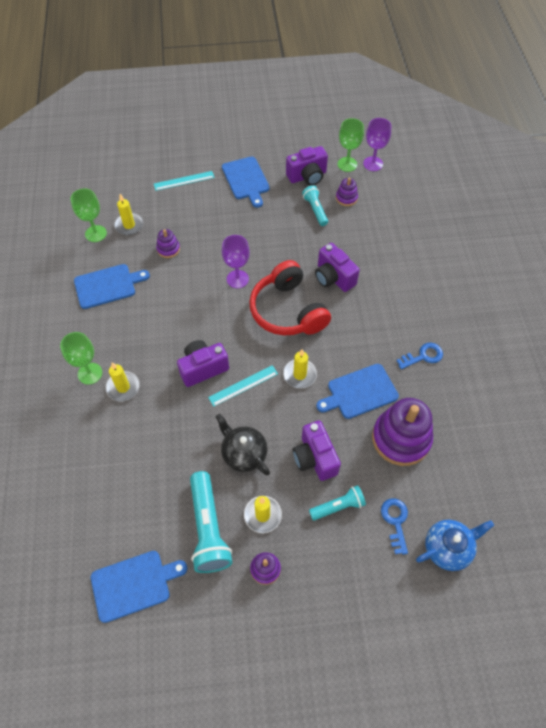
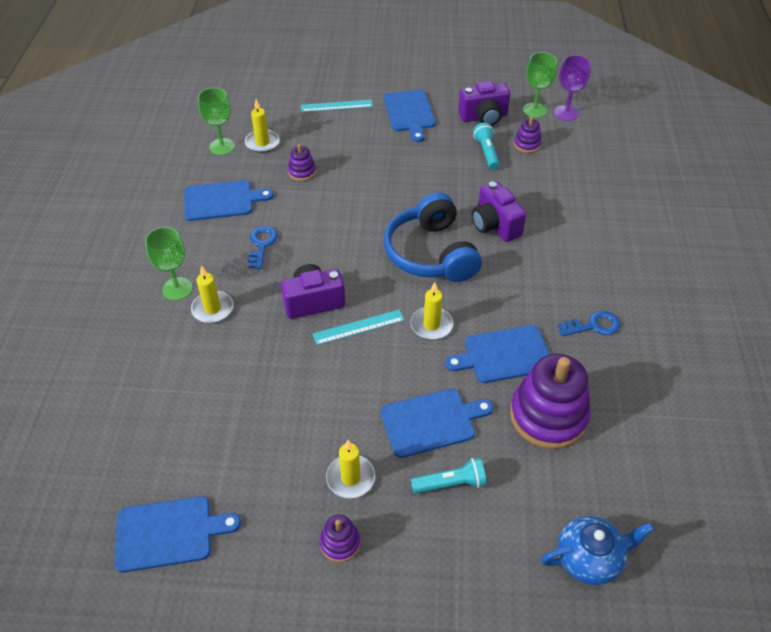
camera: 10 degrees right, 10 degrees down
turquoise flashlight [190,471,232,573] -> none
black teapot [216,414,270,476] -> none
purple goblet [222,235,250,288] -> none
red headphones [249,260,331,335] -> blue headphones [384,192,482,282]
purple camera [293,420,341,481] -> blue cutting board [381,389,493,458]
blue key [381,498,408,555] -> blue key moved to [248,226,278,269]

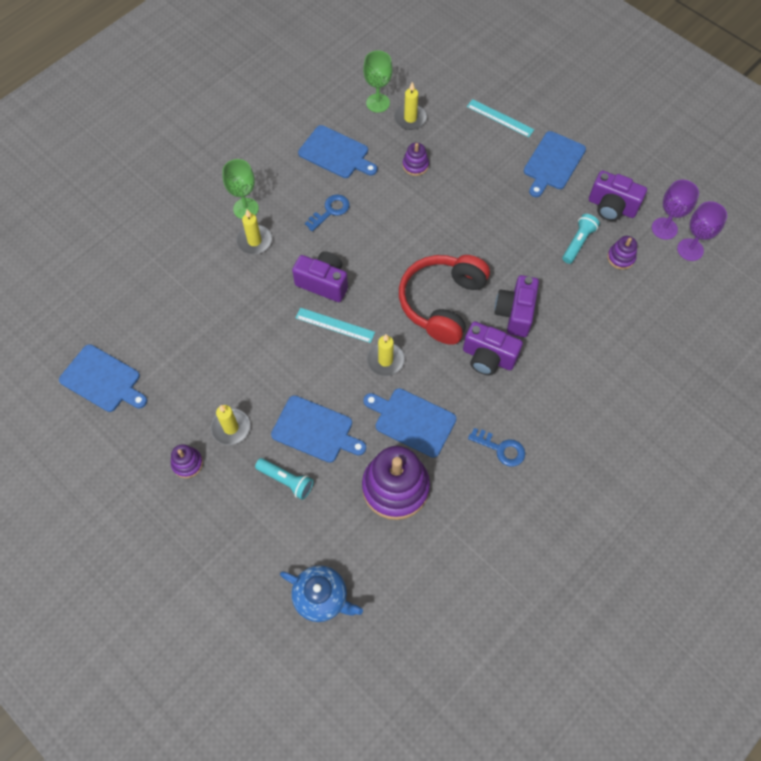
camera: 40 degrees right, 15 degrees up
blue headphones [384,192,482,282] -> red headphones [399,255,490,345]
green goblet [523,52,557,118] -> purple goblet [652,180,699,240]
none -> purple camera [463,321,523,375]

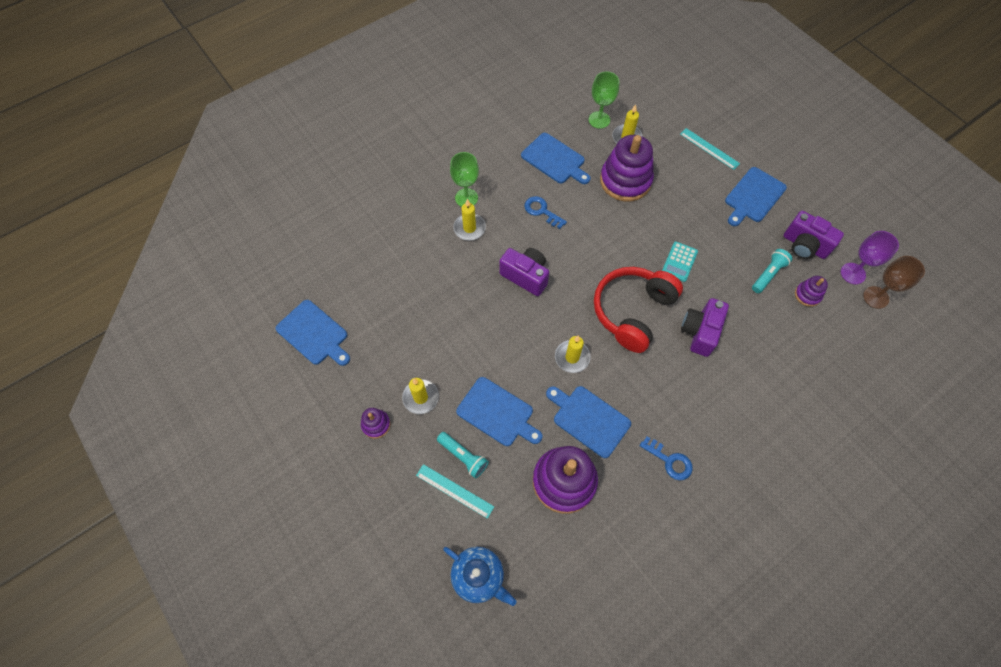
camera: 10 degrees right, 0 degrees up
turquoise ruler [296,308,375,343] -> turquoise ruler moved to [416,464,494,519]
blue key [305,194,350,231] -> blue key turned 105 degrees counterclockwise [524,196,567,229]
purple stacking toy [402,143,429,176] -> purple stacking toy [600,135,654,202], size x2.14
purple camera [463,321,523,375] -> none
purple goblet [677,201,727,261] -> brown goblet [863,256,925,309]
none -> turquoise calculator [662,242,698,282]

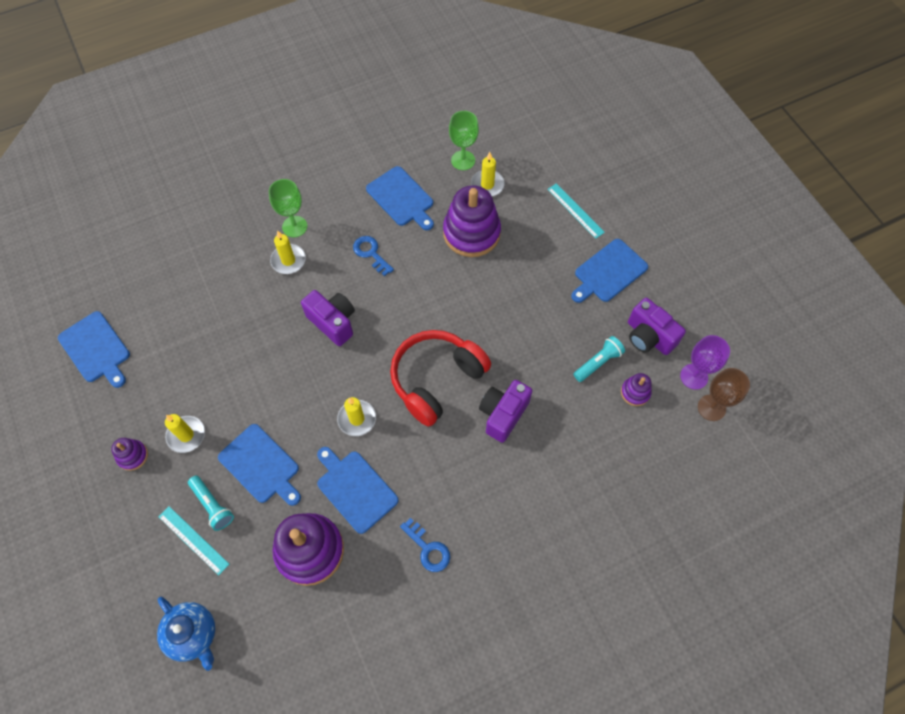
camera: 10 degrees right, 0 degrees up
turquoise calculator [662,242,698,282] -> none

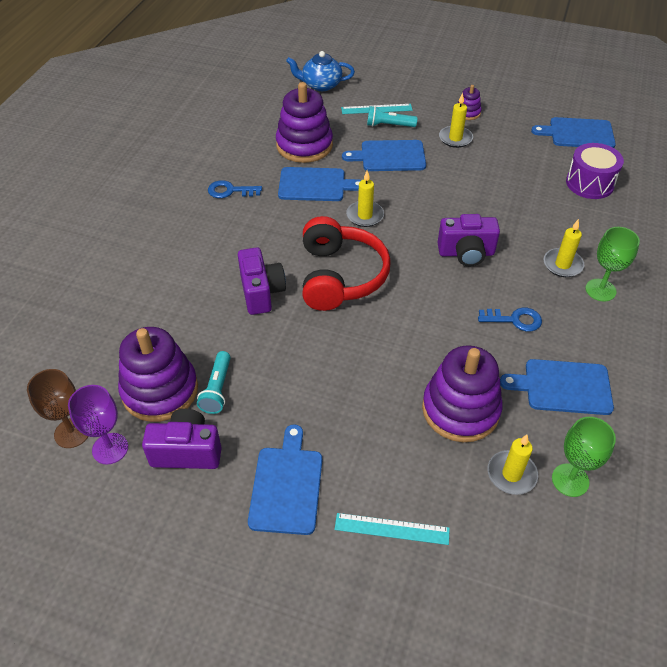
camera: 135 degrees right, 15 degrees down
purple stacking toy [621,373,652,406] -> purple stacking toy [118,327,198,422], size x2.14
none -> purple drum [566,143,624,199]

